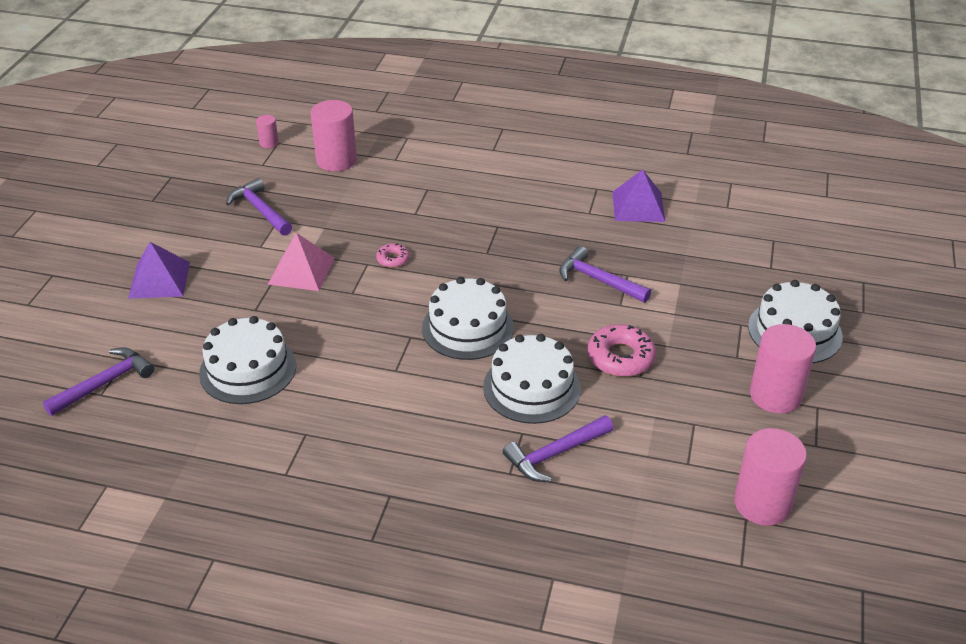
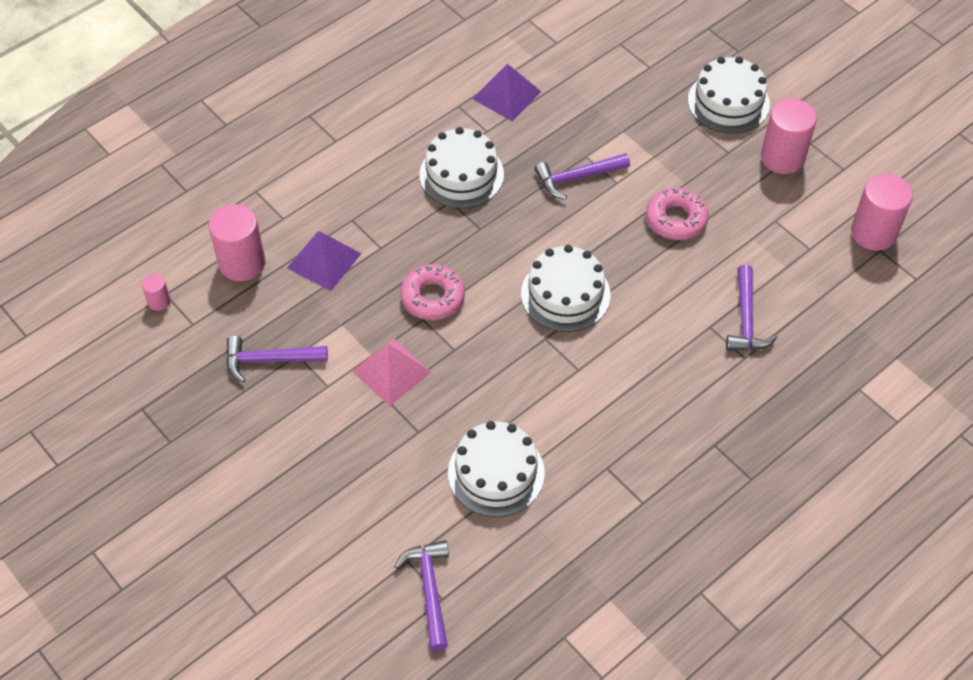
camera: 55 degrees left, 15 degrees up
purple pyramid [128,242,190,299] -> purple pyramid moved to [287,231,361,291]
pink donut [376,243,410,268] -> pink donut [400,264,465,320], size x1.85
white cake [483,334,581,424] -> white cake moved to [419,127,504,208]

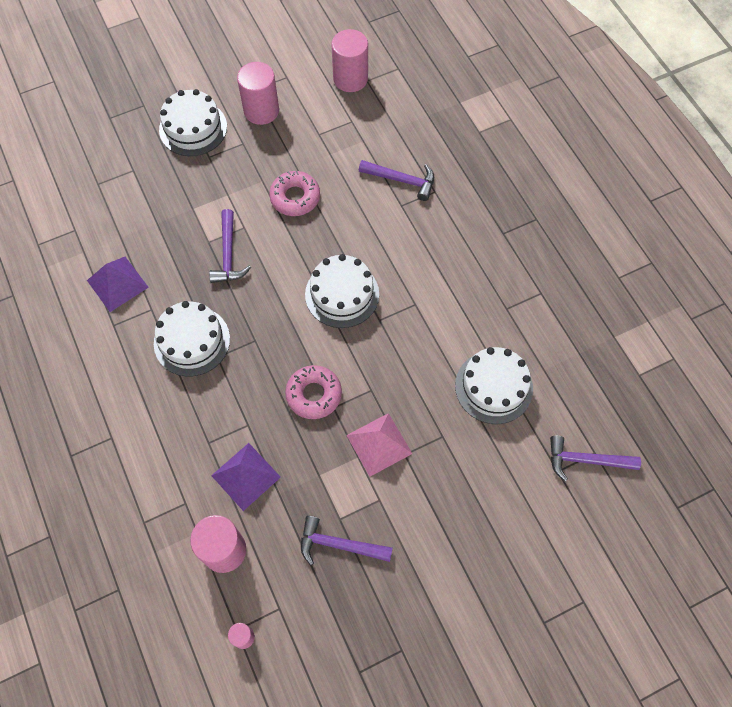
camera: 75 degrees left, 10 degrees up
purple hammer [226,336,328,383] -> purple hammer turned 90 degrees clockwise [301,516,393,565]

